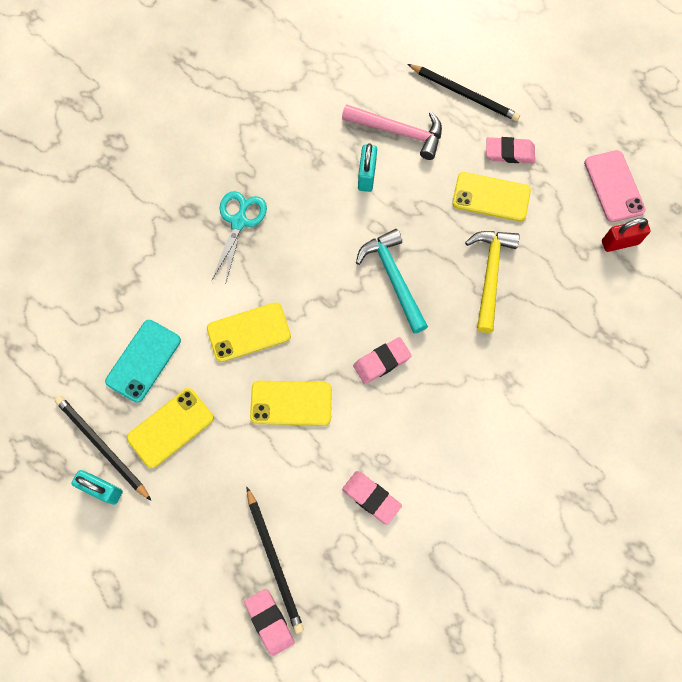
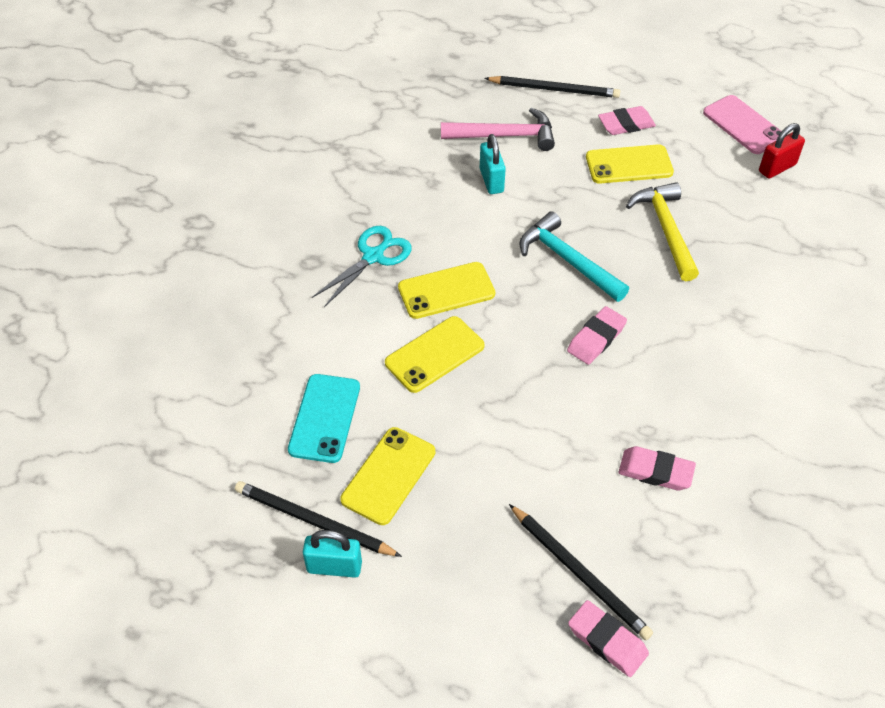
camera: 20 degrees left, 20 degrees down
turquoise scissors [212,191,267,284] -> turquoise scissors turned 45 degrees clockwise [312,226,412,307]
yellow phone [250,381,332,426] -> yellow phone moved to [398,262,495,319]

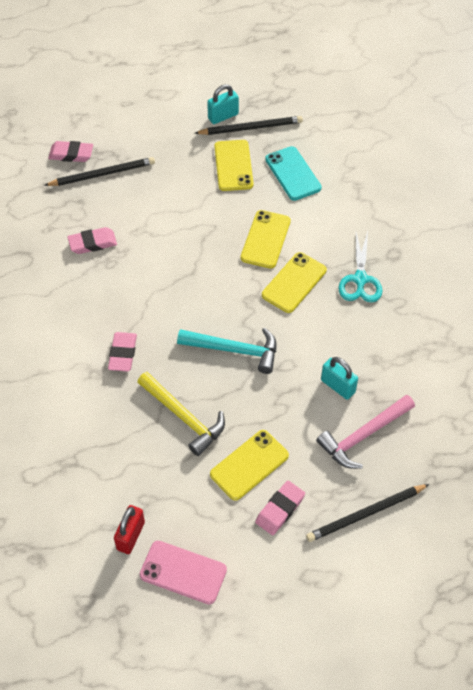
camera: 145 degrees right, 5 degrees up
black pencil [509,504,653,640] -> black pencil turned 150 degrees clockwise [44,157,155,186]
pink eraser [567,306,627,365] -> pink eraser moved to [108,332,137,372]

